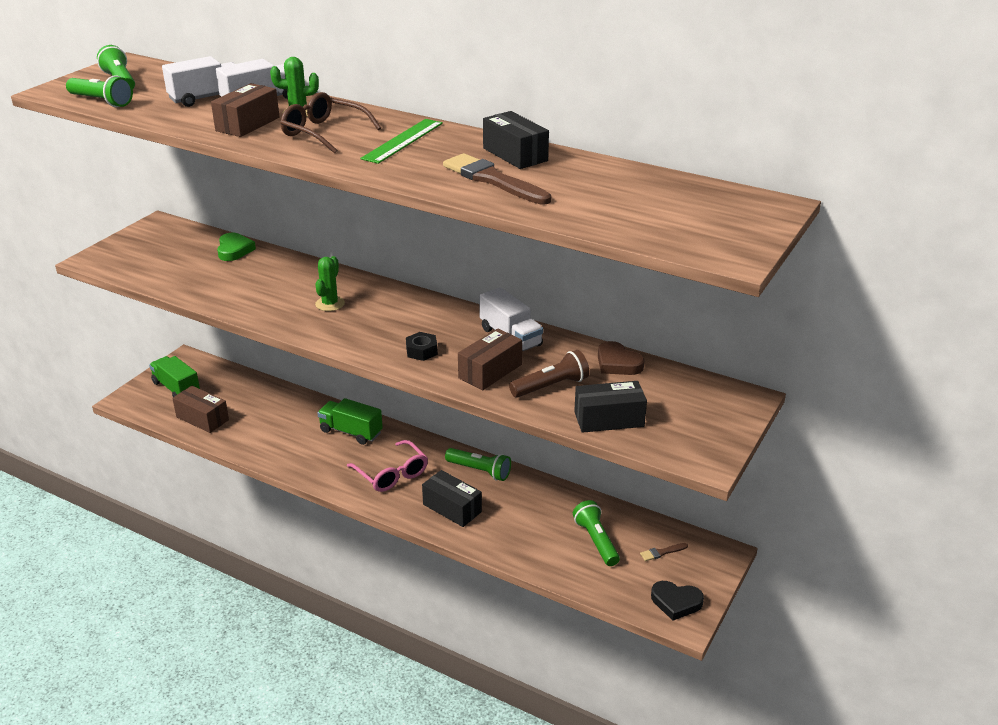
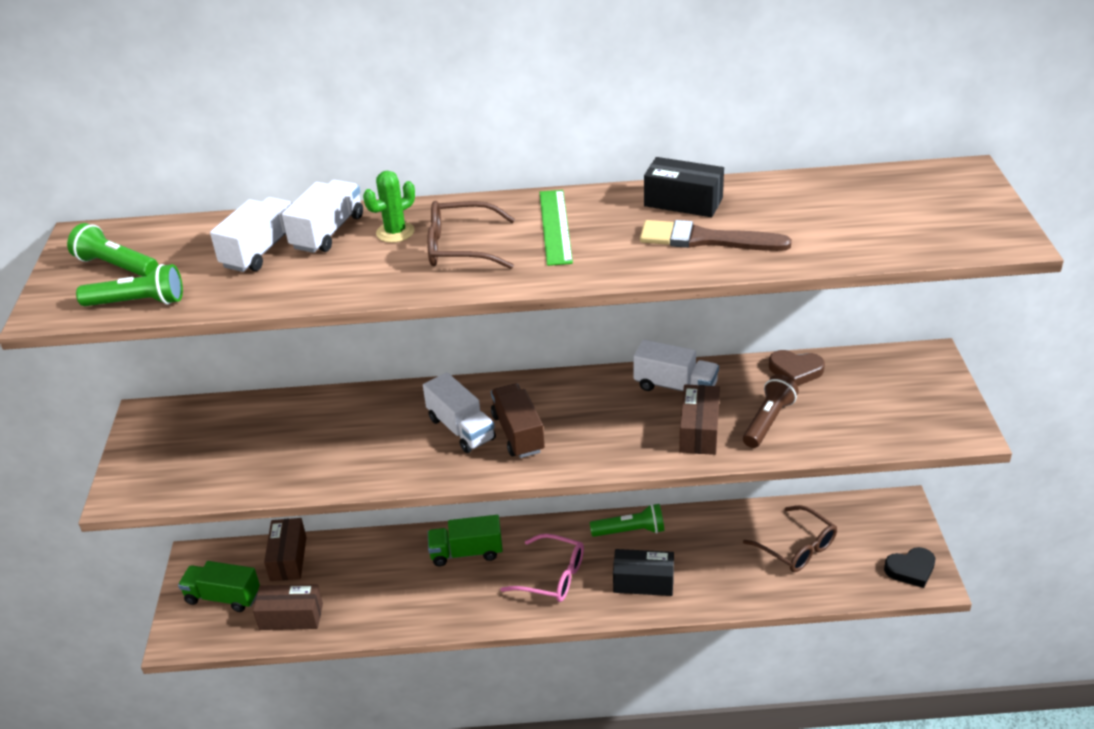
camera: 30 degrees left, 5 degrees up
brown box [211,83,280,137] -> brown box moved to [264,518,306,581]
green heart [217,233,256,261] -> none
green cactus [315,256,345,311] -> white truck [423,372,496,453]
black nut [406,332,438,361] -> none
green flashlight [573,500,620,566] -> brown glasses [743,505,837,572]
black box [574,381,647,433] -> none
brown brush [640,543,688,561] -> none
none -> brown truck [491,384,545,458]

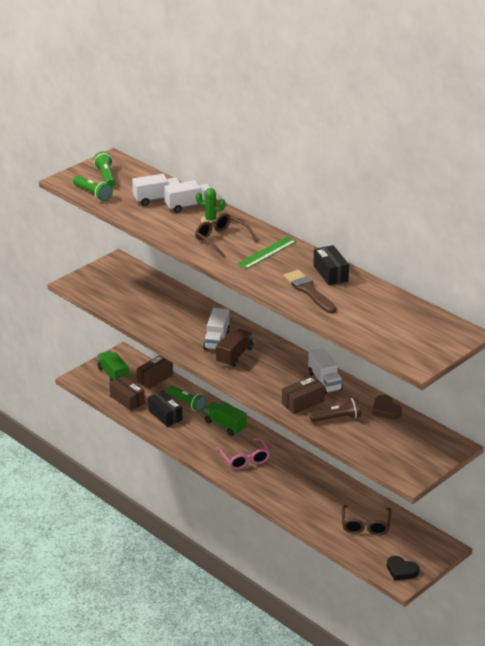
camera: 45 degrees right, 5 degrees down
green flashlight [590,504,664,537] -> green flashlight moved to [167,386,207,412]
black box [613,549,674,596] -> black box moved to [148,391,182,427]

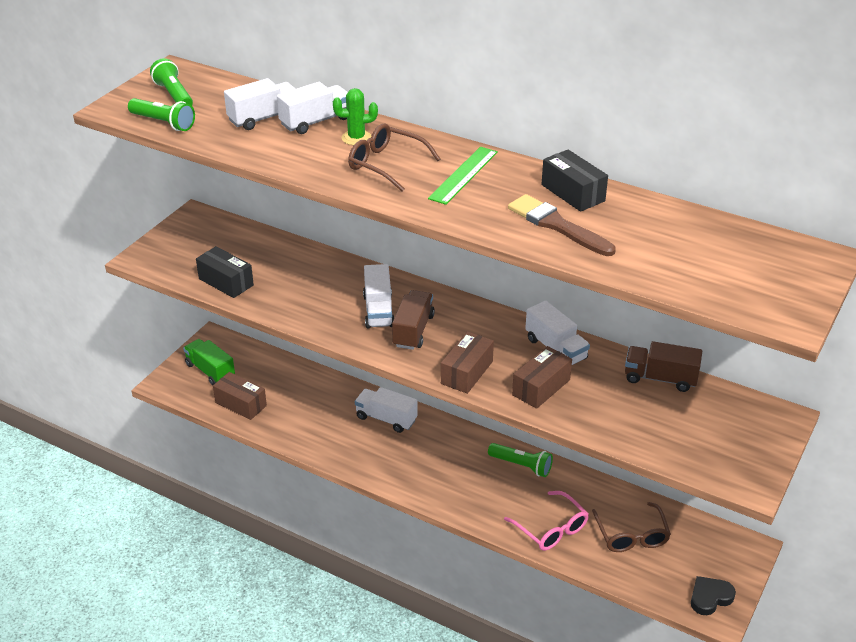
camera: 15 degrees left, 5 degrees up
brown box [137,355,173,389] -> brown box moved to [441,331,494,394]
black box [148,391,182,427] -> black box moved to [196,246,254,298]
green flashlight [167,386,207,412] -> green flashlight moved to [488,443,553,477]
green truck [204,402,247,436] -> white truck [355,387,417,433]
pink glasses [216,437,270,470] -> pink glasses moved to [504,491,589,551]
brown flashlight [309,398,361,422] -> none
brown heart [372,395,402,419] -> brown truck [625,341,702,392]
black heart [387,556,420,581] -> black heart turned 135 degrees clockwise [691,576,736,615]

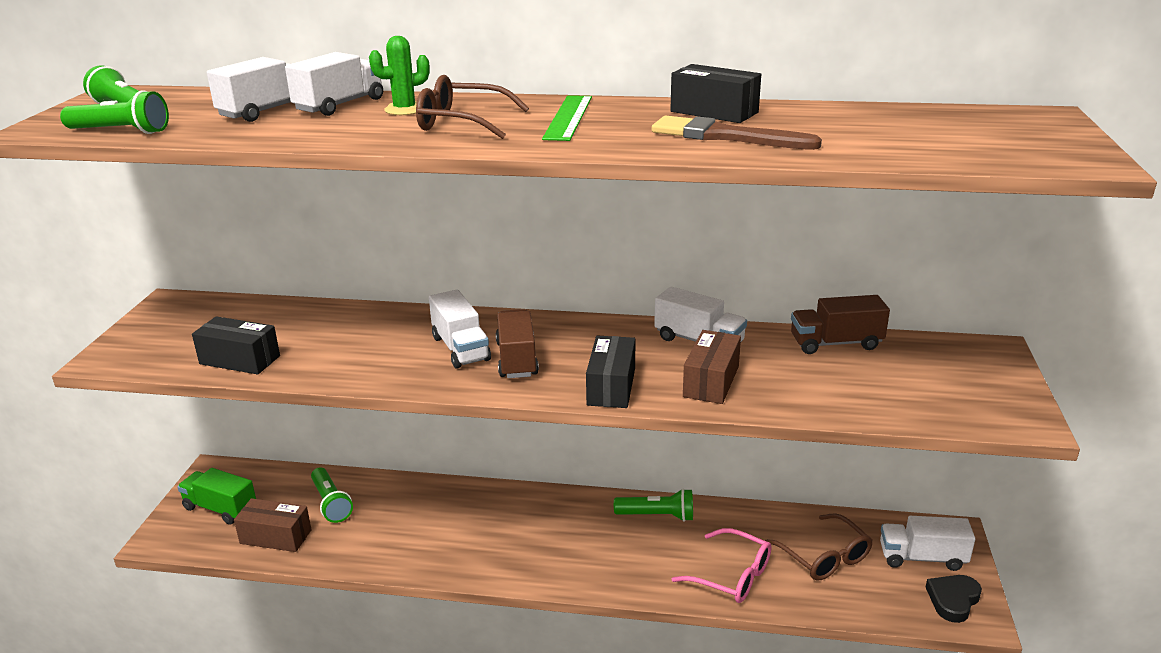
camera: 20 degrees left, 10 degrees down
white truck [355,387,417,433] -> white truck moved to [880,516,975,571]
brown box [441,331,494,394] -> black box [586,336,635,408]
none -> green flashlight [311,468,353,523]

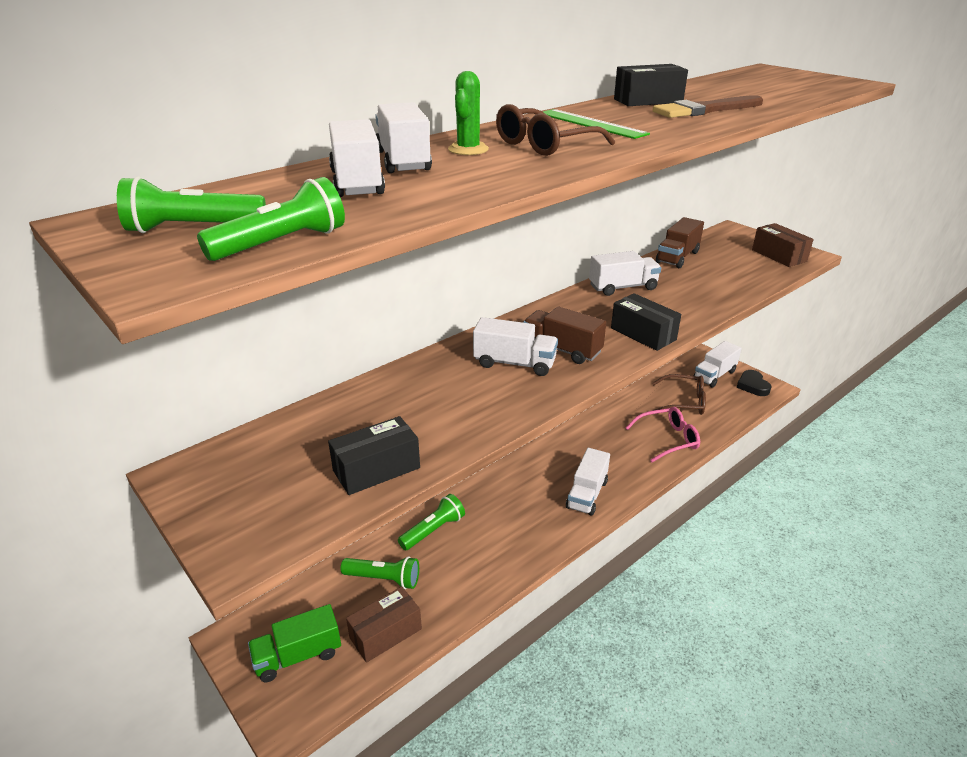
camera: 50 degrees left, 5 degrees up
green flashlight [614,489,693,522] -> green flashlight moved to [398,494,465,551]
brown box [683,330,741,404] -> brown box moved to [752,223,814,267]
none -> white truck [566,448,610,516]

